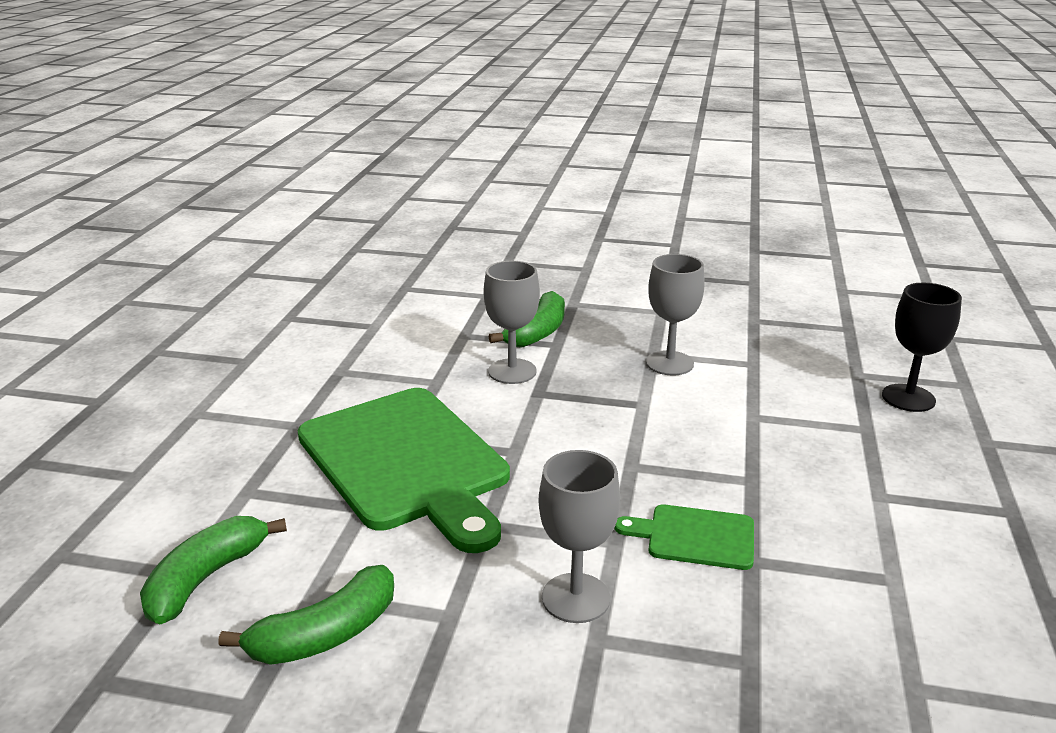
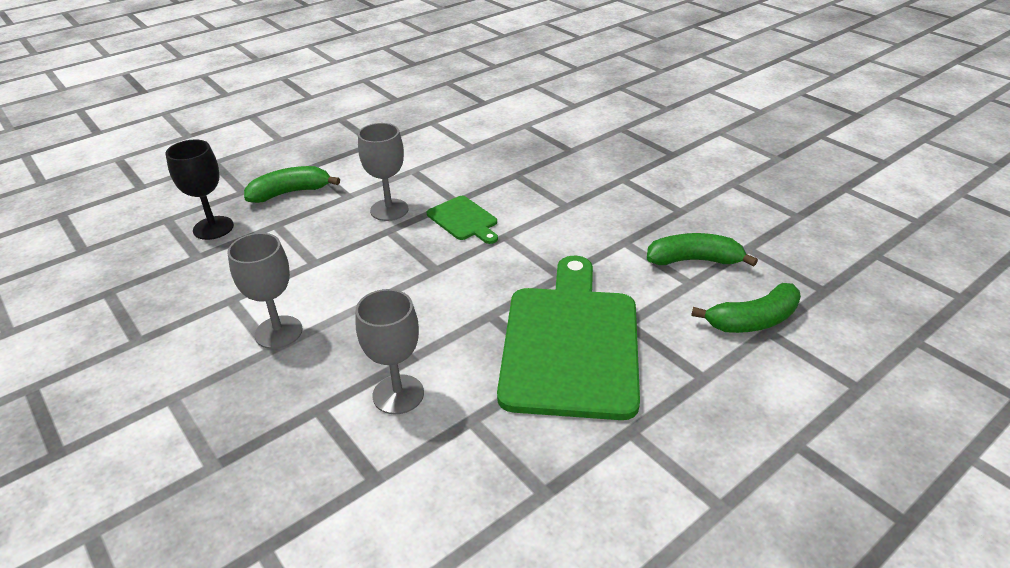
camera: 140 degrees left, 10 degrees up
green banana [488,291,565,348] -> green banana moved to [244,166,340,203]
grey goblet [539,450,620,623] -> grey goblet moved to [358,123,408,221]

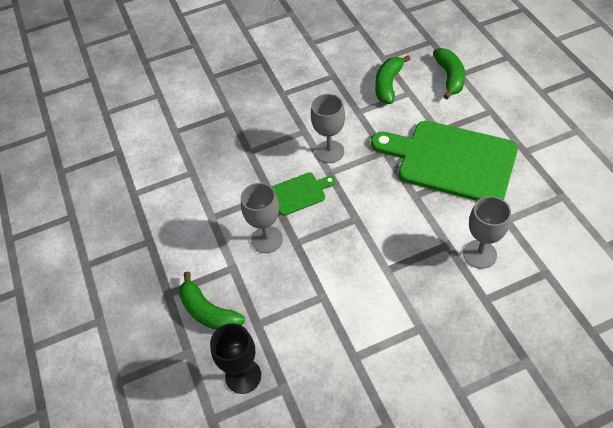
camera: 70 degrees left, 15 degrees up
grey goblet [228,233,303,349] -> grey goblet moved to [311,94,345,163]
green banana [244,166,340,203] -> green banana turned 45 degrees counterclockwise [179,272,245,330]

